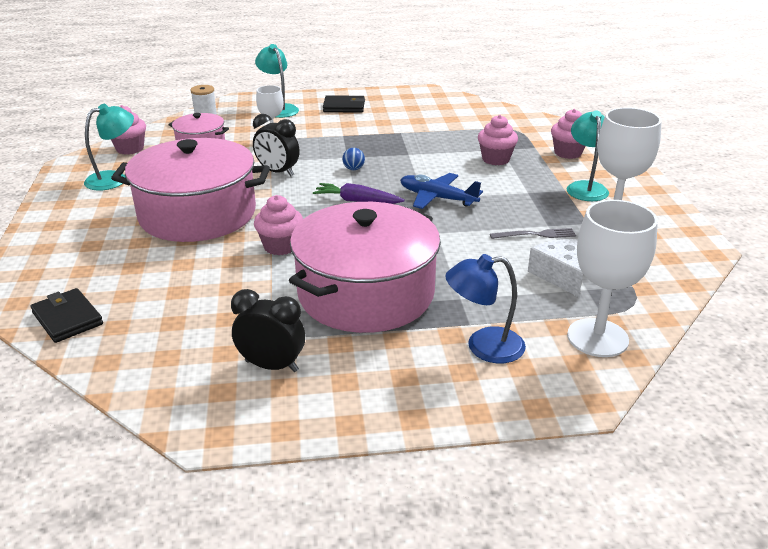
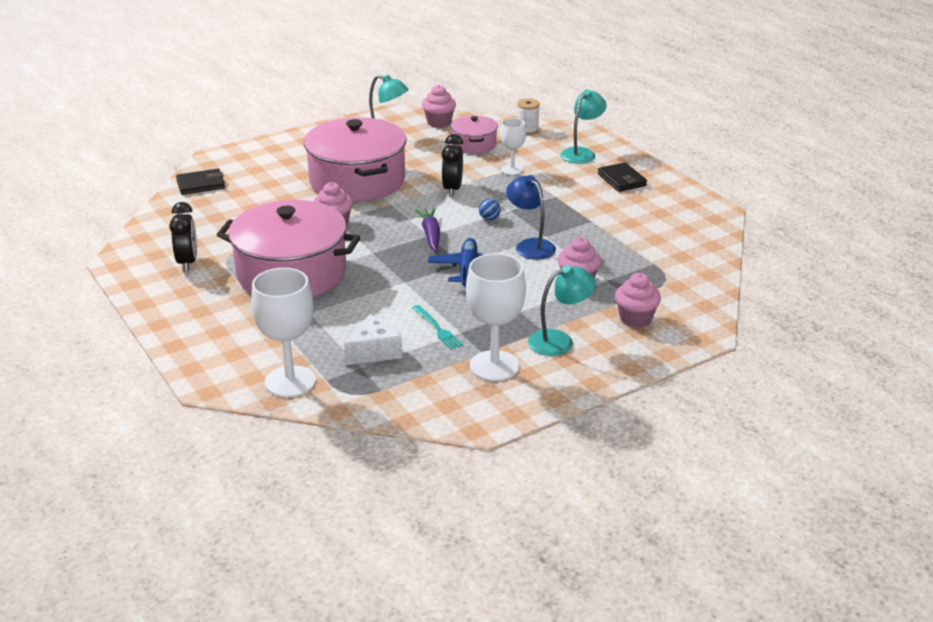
camera: 65 degrees right, 0 degrees up
black wallet [31,288,103,343] -> black wallet turned 45 degrees clockwise [176,169,225,195]
blue lamp [445,254,526,363] -> blue lamp moved to [506,175,556,260]
grey fork [490,228,576,239] -> turquoise fork [412,305,463,349]

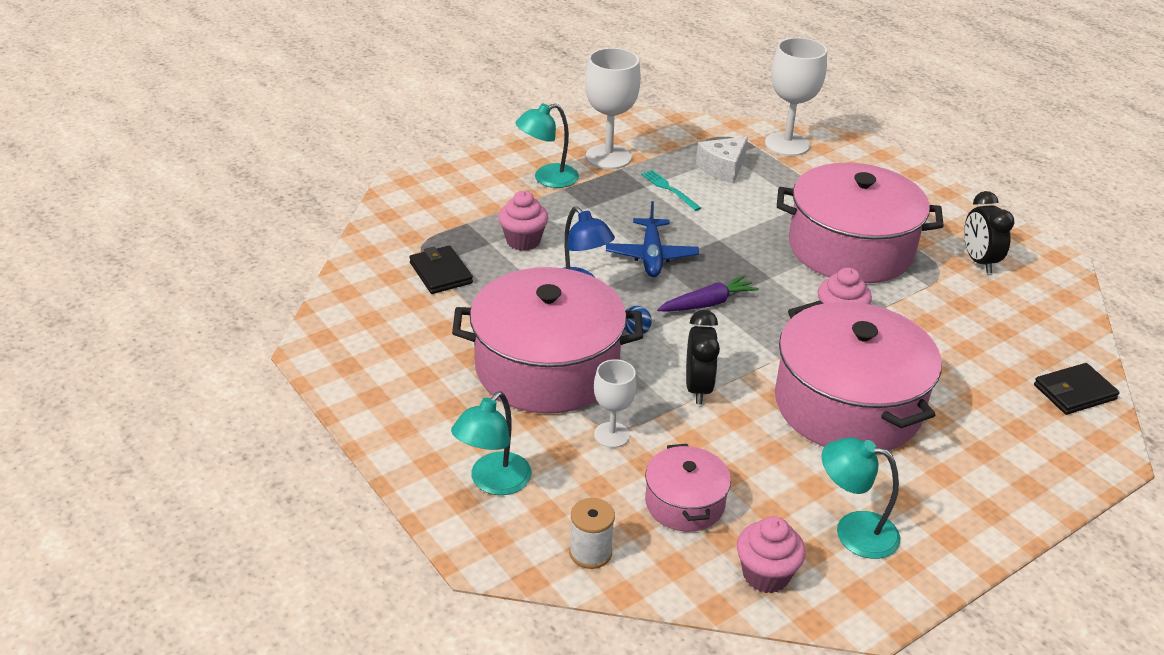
camera: 175 degrees right, 5 degrees up
purple carrot [415,208,440,252] -> purple carrot turned 105 degrees counterclockwise [657,275,759,312]
black wallet [598,162,647,192] -> black wallet moved to [410,245,473,294]
pink cupcake [615,273,661,328] -> none
none -> pink pot [452,267,643,414]

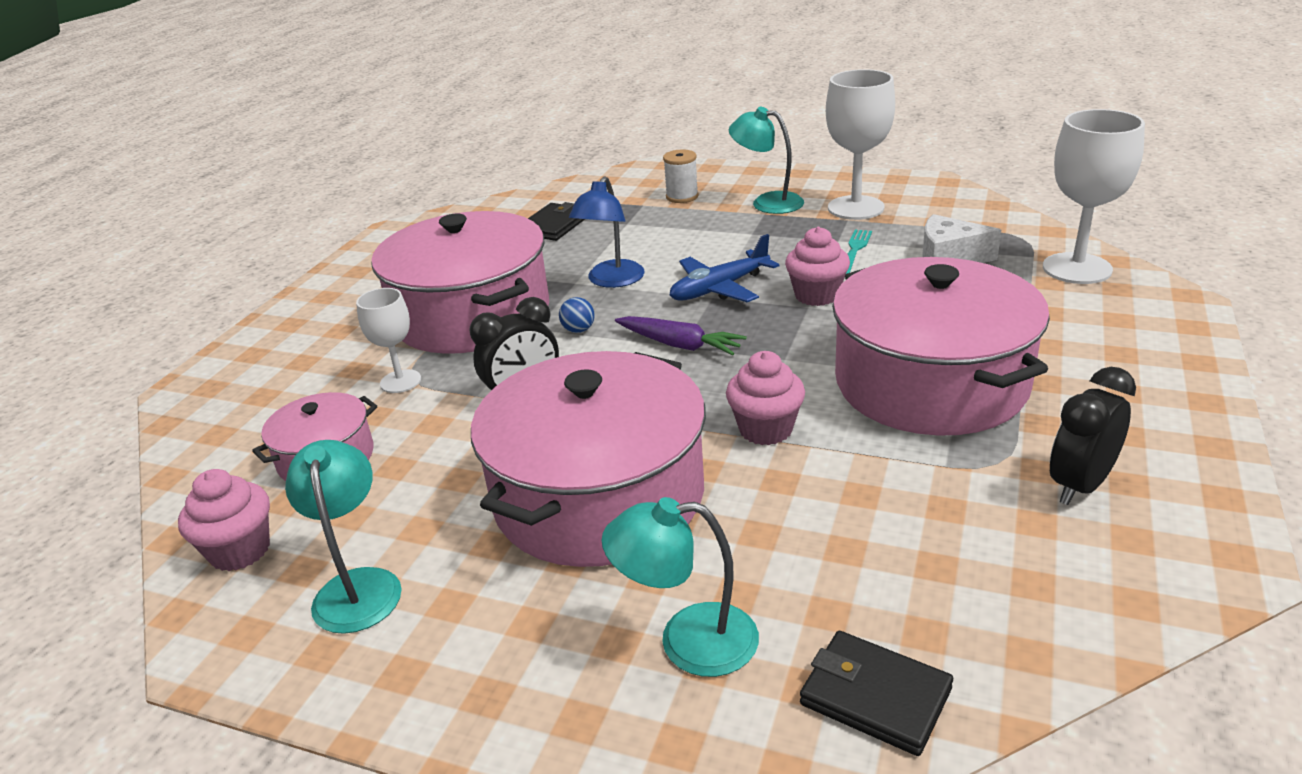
camera: 60 degrees right, 5 degrees down
turquoise lamp [451,392,532,495] -> turquoise lamp moved to [601,497,759,677]
pink cupcake [498,191,548,251] -> pink cupcake moved to [785,227,850,306]
white spool [569,498,615,569] -> white spool moved to [663,150,699,203]

